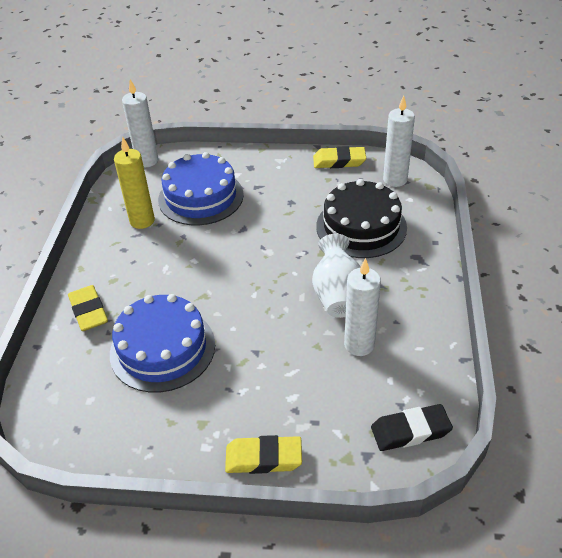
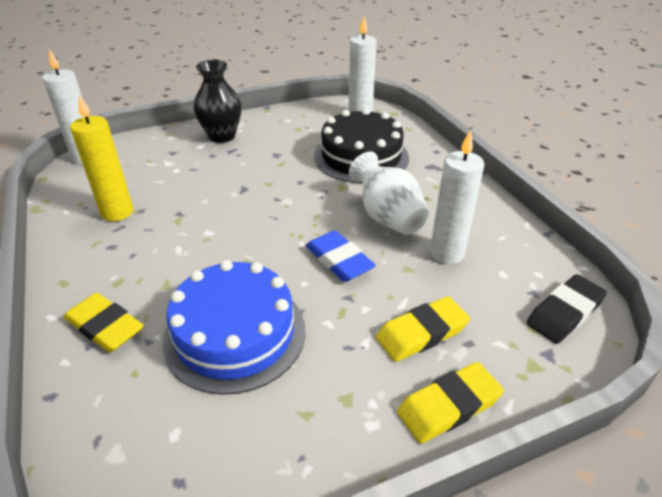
camera: 30 degrees left, 5 degrees down
blue cake [158,152,244,225] -> none
yellow eraser [313,146,366,168] -> yellow eraser moved to [376,296,470,362]
none -> black vase [193,60,242,143]
none -> blue eraser [306,230,376,282]

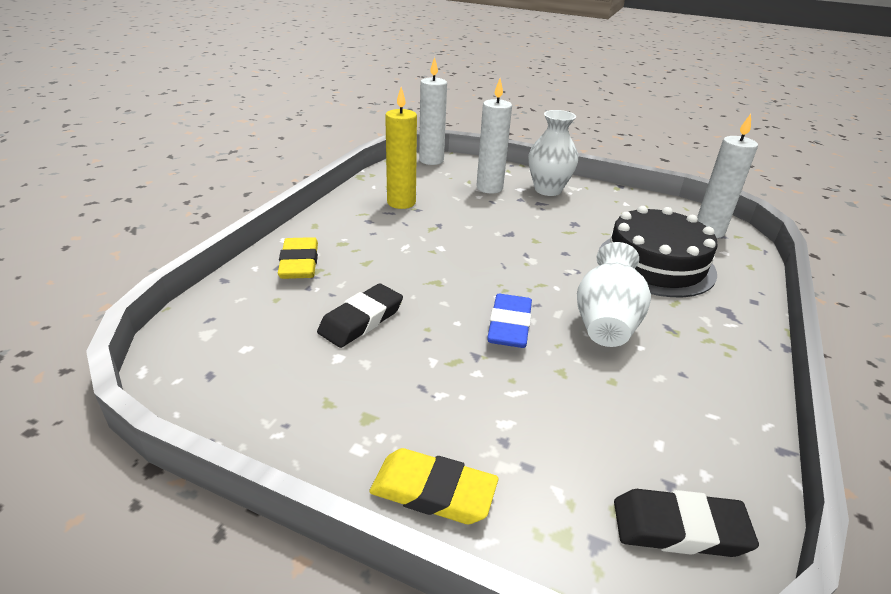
camera: 45 degrees right, 5 degrees down
blue cake [163,260,305,395] -> black eraser [317,283,403,348]
black vase [193,60,242,143] -> white vase [528,110,578,196]
yellow eraser [376,296,470,362] -> none
white candle [430,130,484,264] -> white candle moved to [476,79,512,194]

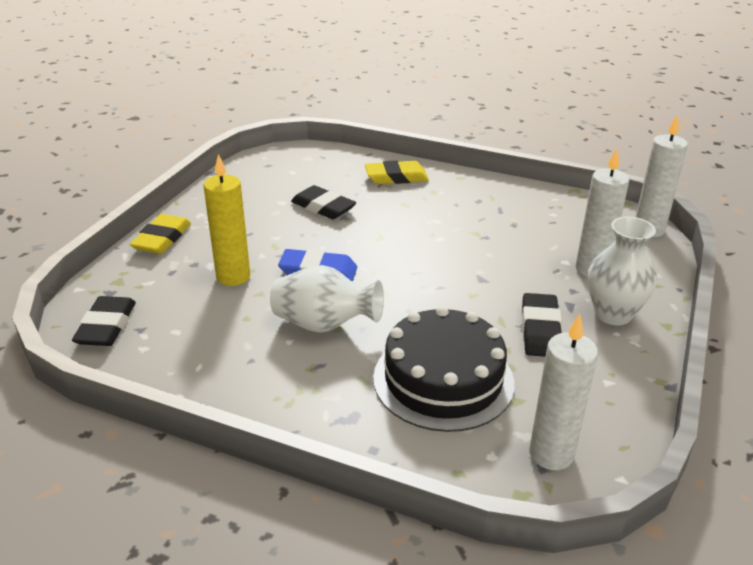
camera: 90 degrees right, 0 degrees up
yellow candle [385,87,417,209] -> yellow candle moved to [203,154,250,286]
none -> black eraser [522,293,562,357]

